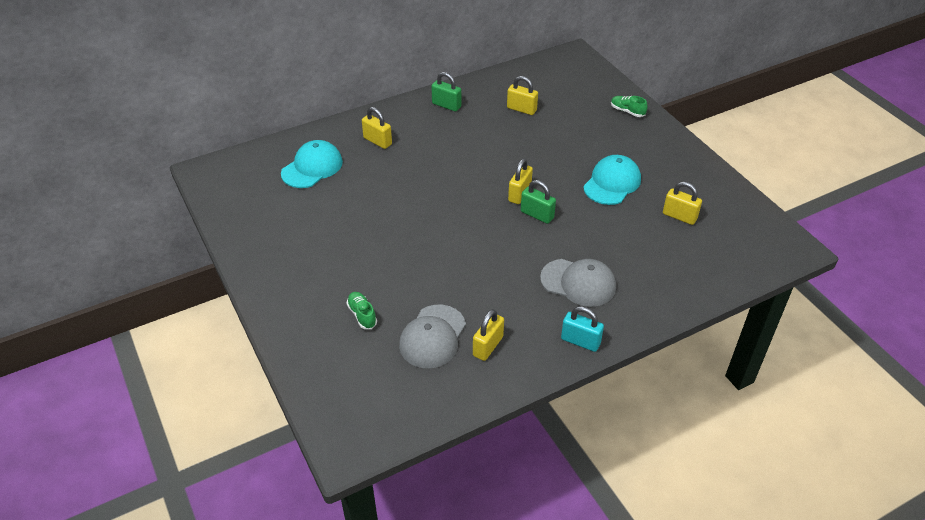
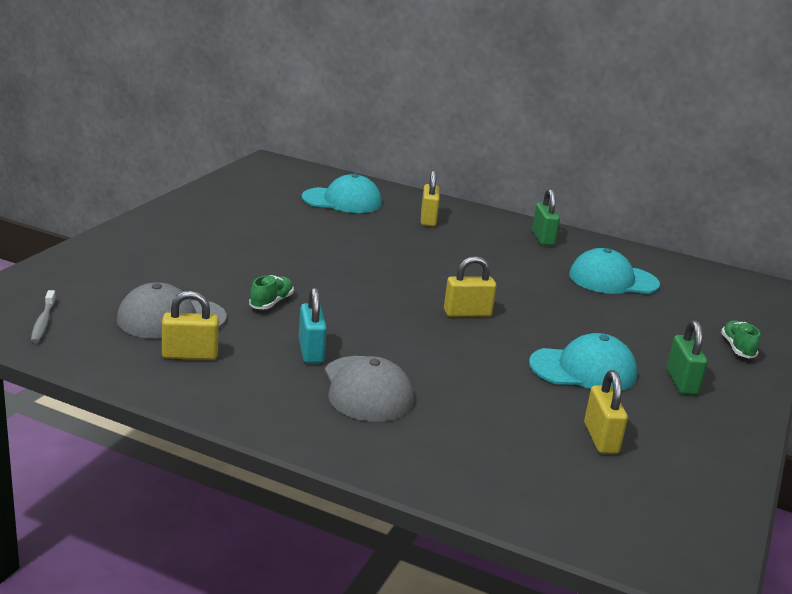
camera: 50 degrees right, 20 degrees down
green shoe [347,292,377,329] -> green shoe moved to [249,275,294,309]
yellow padlock [507,76,538,115] -> turquoise cap [569,248,660,294]
green padlock [521,180,556,224] -> green padlock moved to [667,320,707,395]
turquoise padlock [561,306,604,352] -> turquoise padlock moved to [299,287,327,363]
none -> grey toothbrush [31,290,56,343]

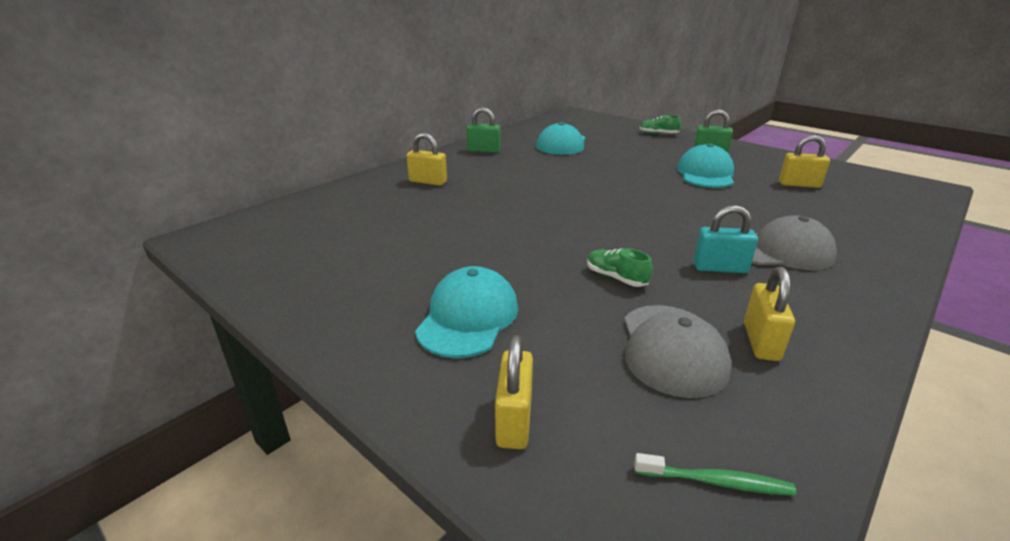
camera: 70 degrees left, 5 degrees up
grey toothbrush [31,290,56,343] -> green toothbrush [634,453,796,496]
turquoise cap [302,174,382,213] -> turquoise cap moved to [415,266,518,358]
yellow padlock [444,256,497,317] -> yellow padlock moved to [495,335,533,449]

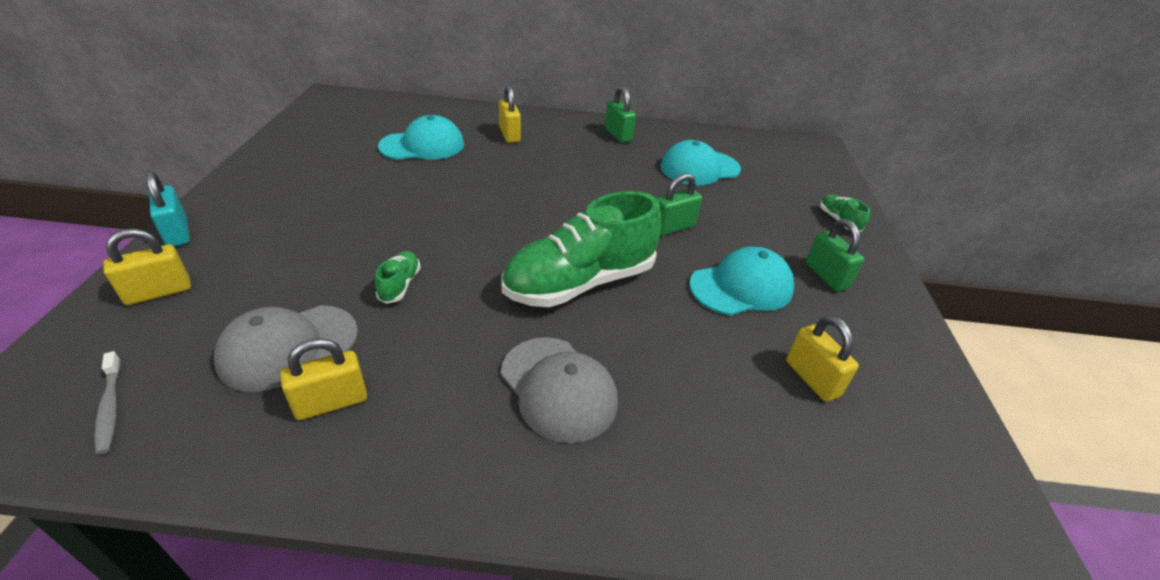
camera: 50 degrees right, 10 degrees up
turquoise cap [415,266,518,358] -> turquoise cap moved to [378,115,464,160]
green toothbrush [634,453,796,496] -> grey toothbrush [94,351,121,455]
turquoise padlock [693,205,758,273] -> turquoise padlock moved to [146,171,190,247]
none -> green shoe [502,191,661,307]
none -> green padlock [657,173,702,236]

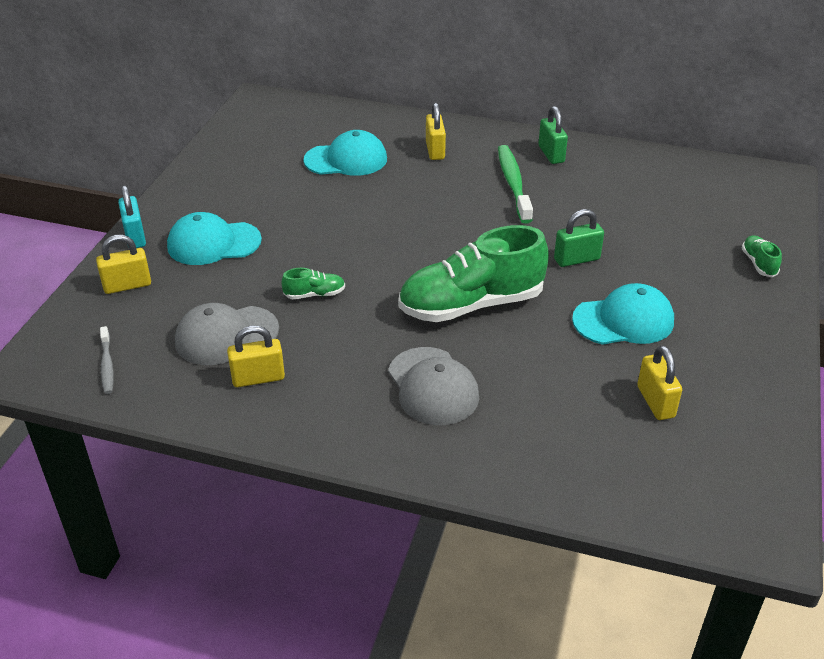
camera: 15 degrees right, 0 degrees up
green shoe [375,251,421,304] -> green shoe turned 60 degrees clockwise [281,268,345,299]
turquoise cap [660,140,741,185] -> turquoise cap moved to [167,212,262,265]
green padlock [806,219,864,291] -> none
none -> green toothbrush [498,145,533,224]

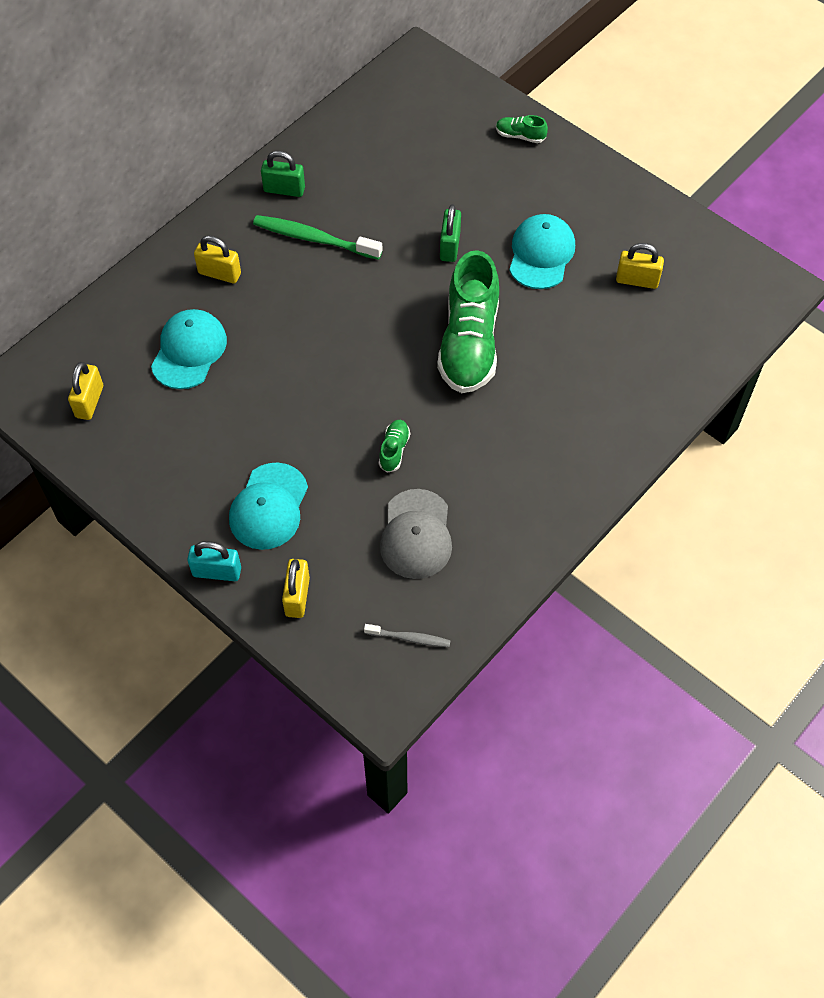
camera: 65 degrees left, 20 degrees up
yellow padlock [227,326,285,387] -> yellow padlock moved to [68,362,103,420]
grey cap [388,347,479,425] -> none

